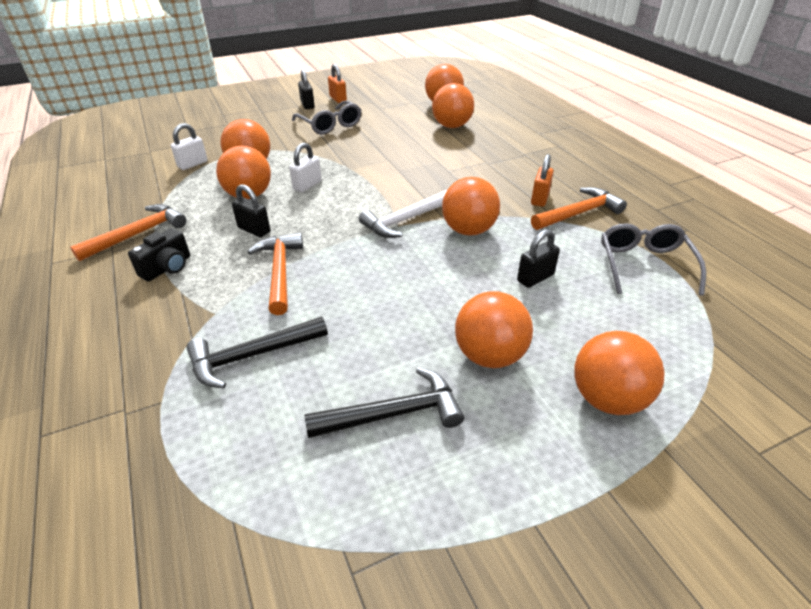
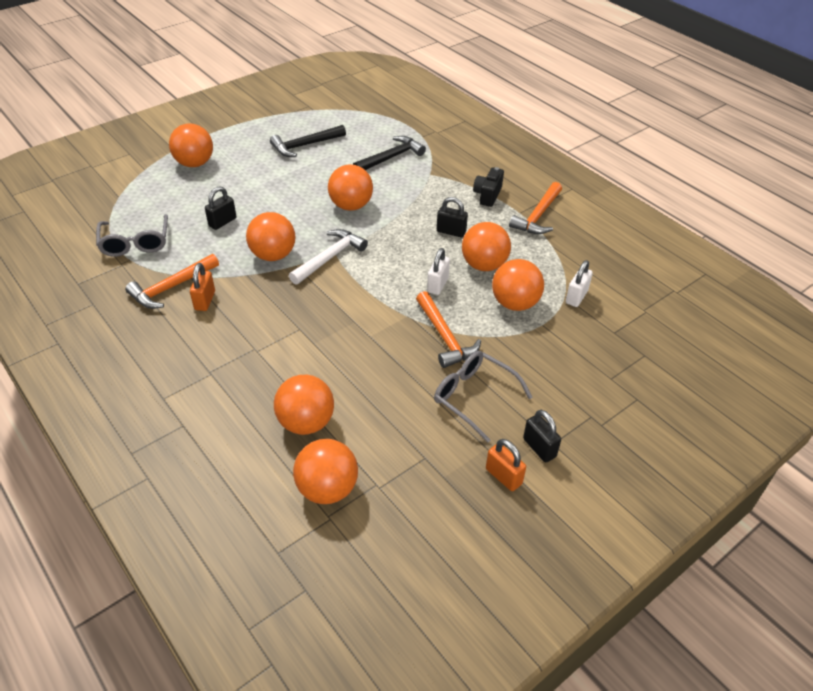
camera: 165 degrees right, 5 degrees up
orange hammer [248,233,303,315] -> orange hammer moved to [416,291,481,368]
orange ball [455,291,533,368] -> orange ball moved to [328,164,373,211]

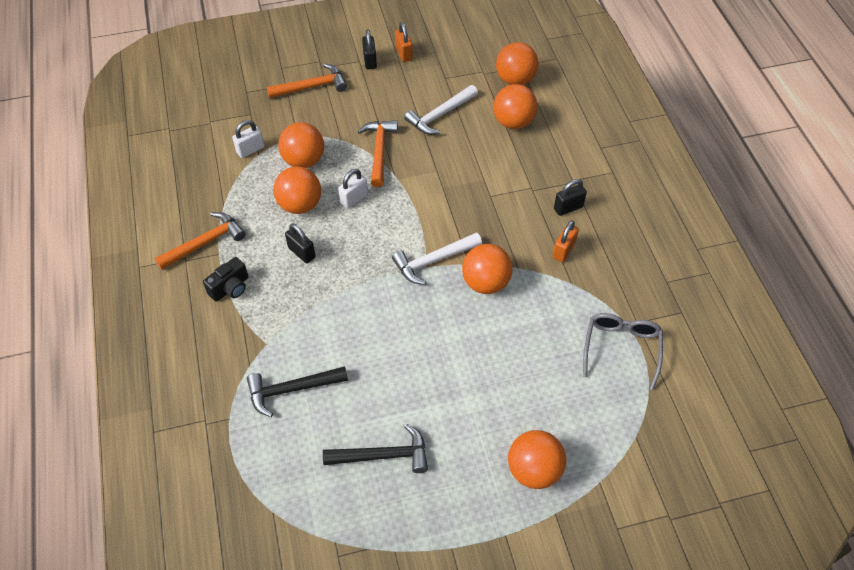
camera: 155 degrees left, 10 degrees up
orange hammer [125,254,219,309] -> orange hammer moved to [267,63,347,98]
black padlock [205,186,236,230] -> black padlock moved to [554,179,587,216]
orange ball [328,164,373,211] -> none
grey glasses [434,351,533,442] -> none
none -> white hammer [404,85,478,135]

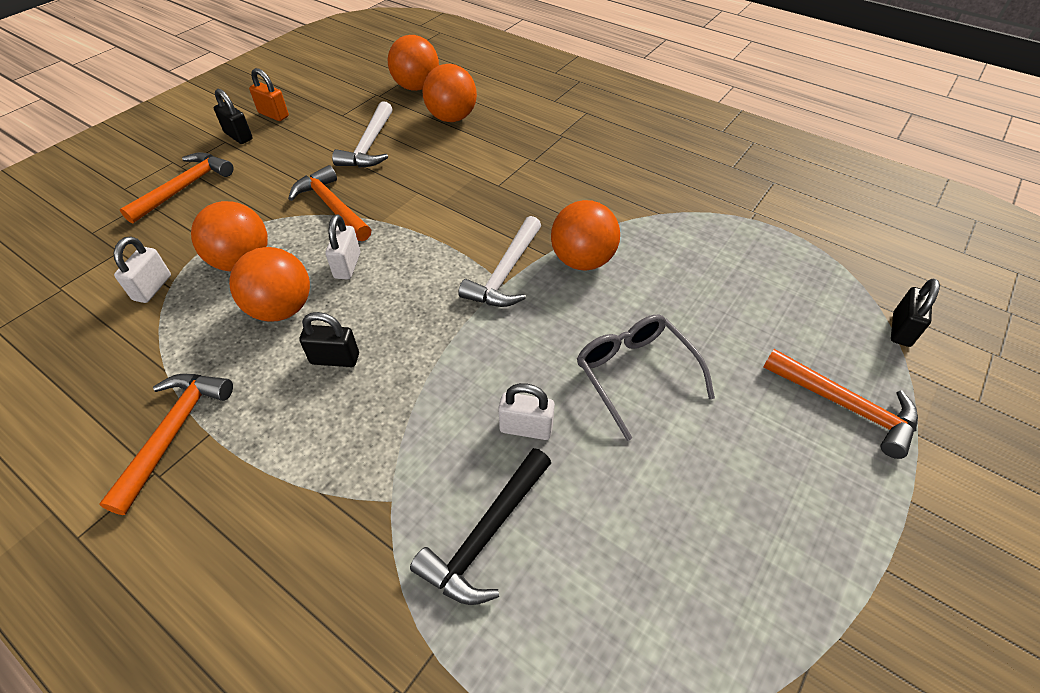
camera: 40 degrees left, 5 degrees down
black camera [203,257,249,302] -> none
black hammer [323,424,428,473] -> none
orange ball [508,430,566,489] -> orange hammer [763,349,918,459]
orange padlock [552,220,579,262] -> none
black padlock [554,179,587,216] -> black padlock moved to [891,278,940,347]
grey glasses [583,313,663,390] -> grey glasses moved to [577,314,715,441]
none -> white padlock [498,383,555,440]

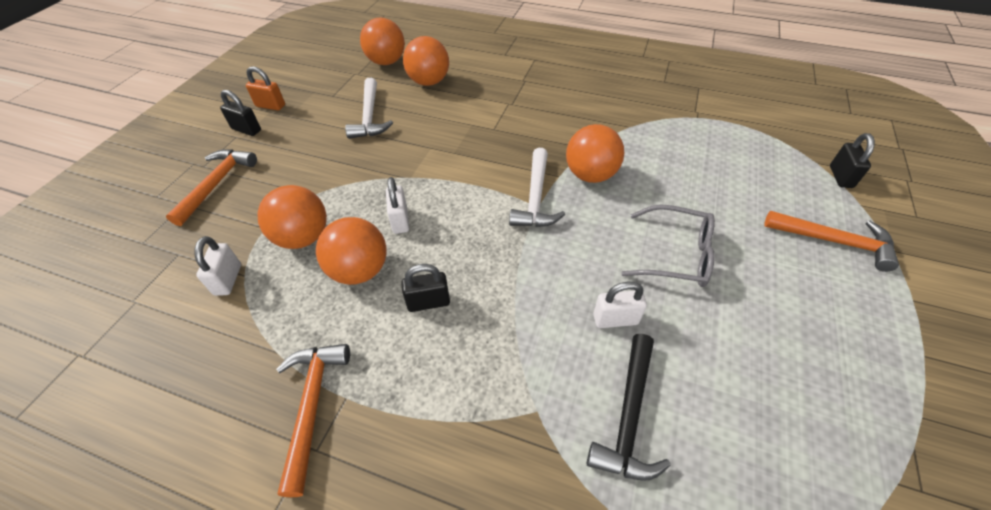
camera: 15 degrees left, 0 degrees up
orange hammer [288,165,371,241] -> none
grey glasses [577,314,715,441] -> grey glasses turned 150 degrees clockwise [621,205,715,287]

